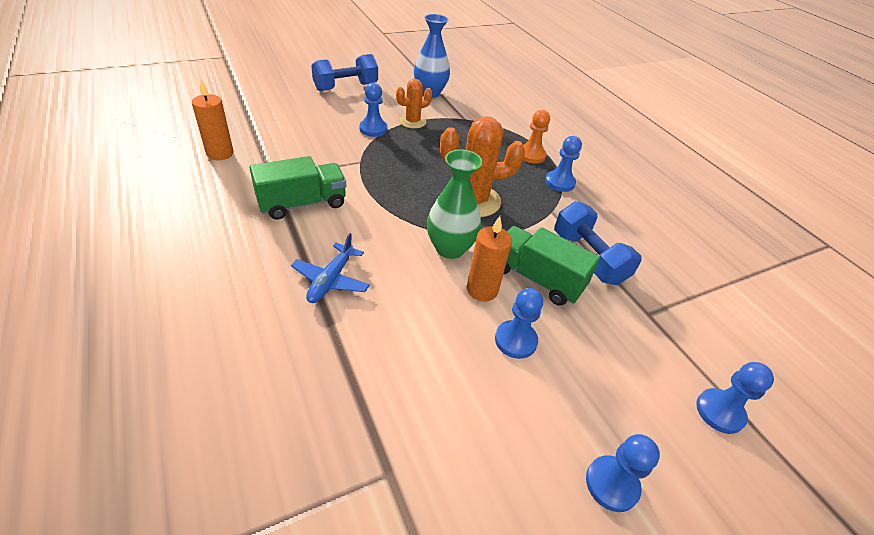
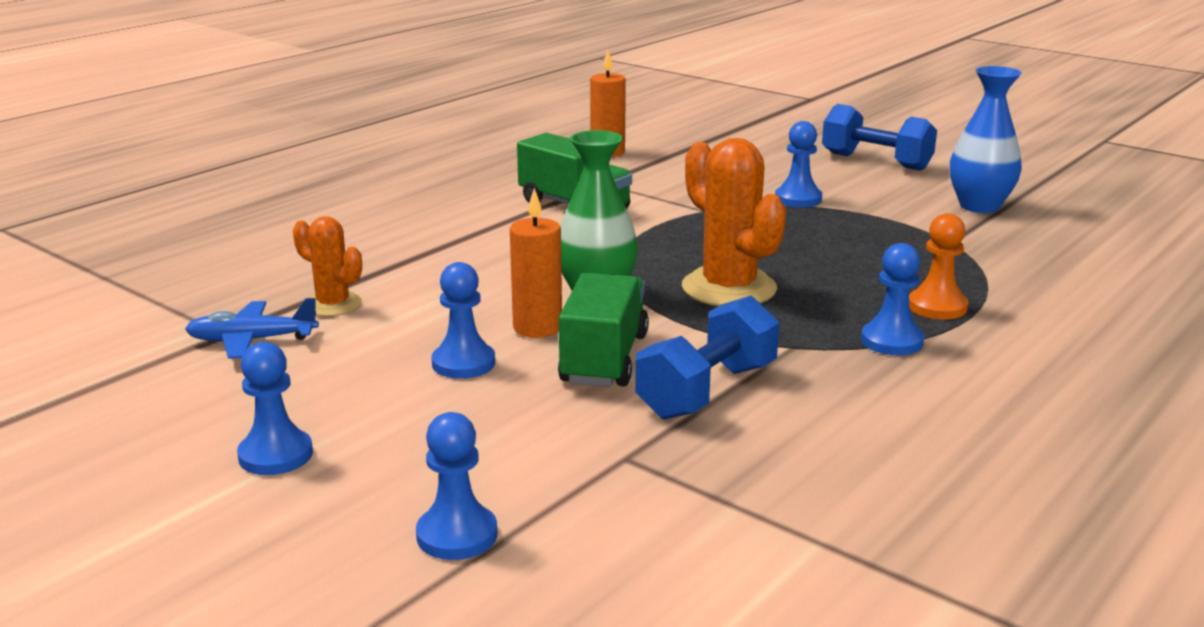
camera: 70 degrees right, 20 degrees down
blue plane [291,233,370,303] -> blue plane moved to [185,298,319,359]
orange cactus [396,79,432,129] -> orange cactus moved to [293,216,362,316]

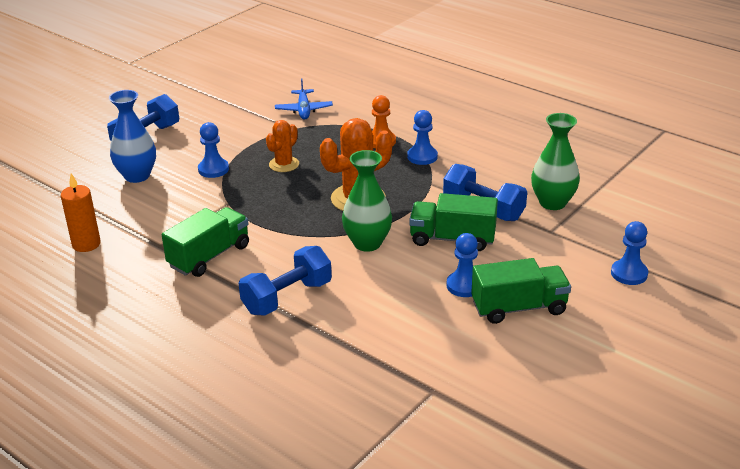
camera: 90 degrees left, 10 degrees up
blue plane [185,298,319,359] -> blue plane moved to [275,78,333,119]
blue pawn [237,342,313,475] -> none
orange cactus [293,216,362,316] -> orange cactus moved to [266,120,299,172]
orange candle [510,188,562,338] -> none
blue vase [950,66,1022,213] -> blue vase moved to [109,90,156,183]
none -> blue dumbbell [239,246,332,316]
none -> green truck [471,258,571,324]
none -> green vase [531,113,580,210]

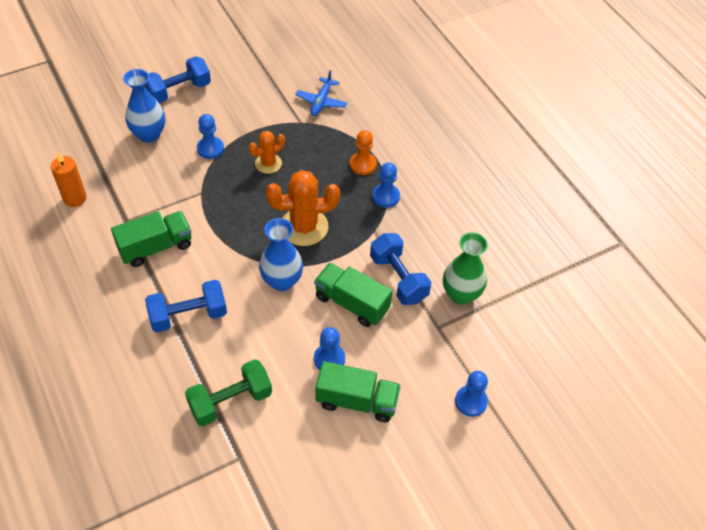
camera: 20 degrees right, 20 degrees up
green vase [342,150,392,252] -> blue vase [259,218,303,291]
none -> green dumbbell [185,359,272,426]

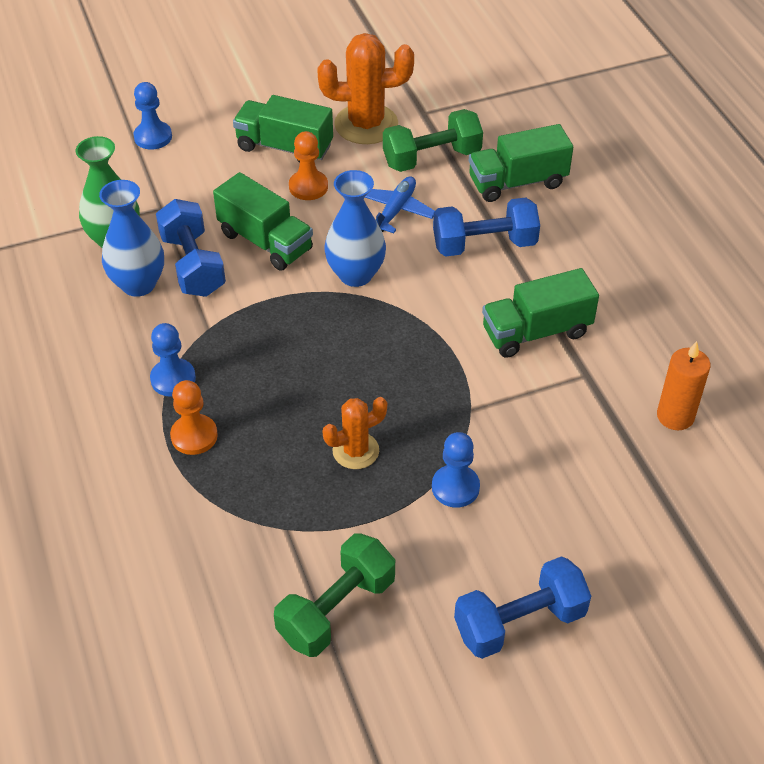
camera: 170 degrees left, 5 degrees down
blue vase [123,69,165,143] -> blue vase moved to [99,180,164,297]
orange cactus [266,170,340,246] -> orange cactus moved to [317,33,414,144]
blue plane [295,70,347,116] -> blue plane moved to [365,176,435,233]
blue pawn [314,327,345,370] -> orange pawn [289,131,328,200]
none -> green dumbbell [274,534,395,657]
none -> green truck [469,124,573,202]

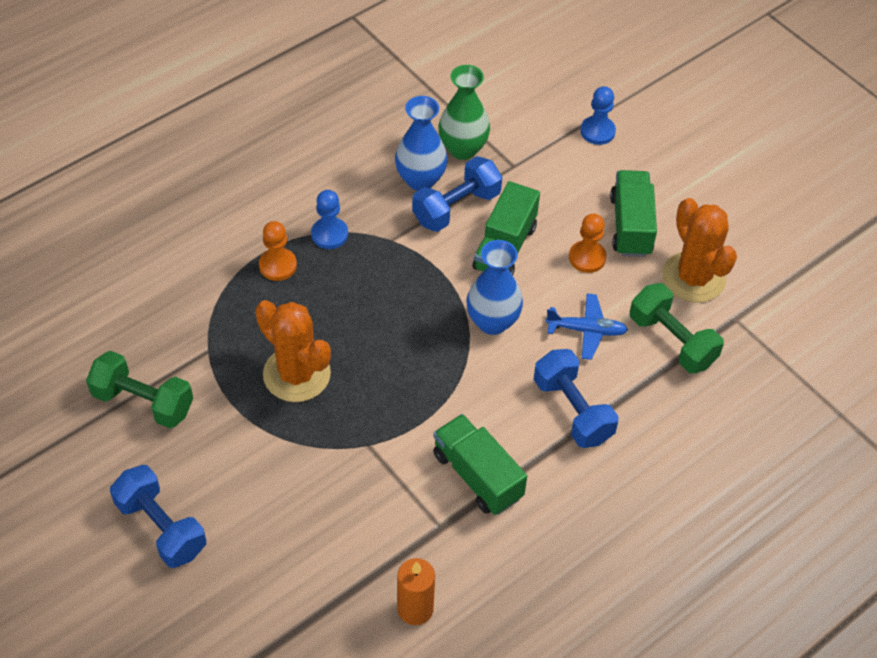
camera: 70 degrees right, 5 degrees up
orange cactus [323,397,387,469] -> orange cactus [255,300,331,402], size x1.71
blue pawn [432,432,480,508] -> none
green truck [469,124,573,202] -> none

